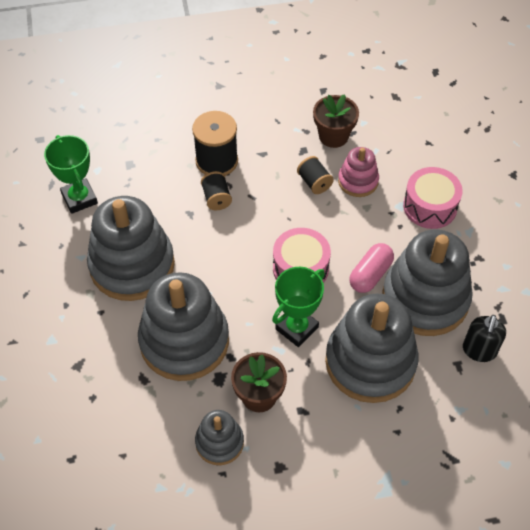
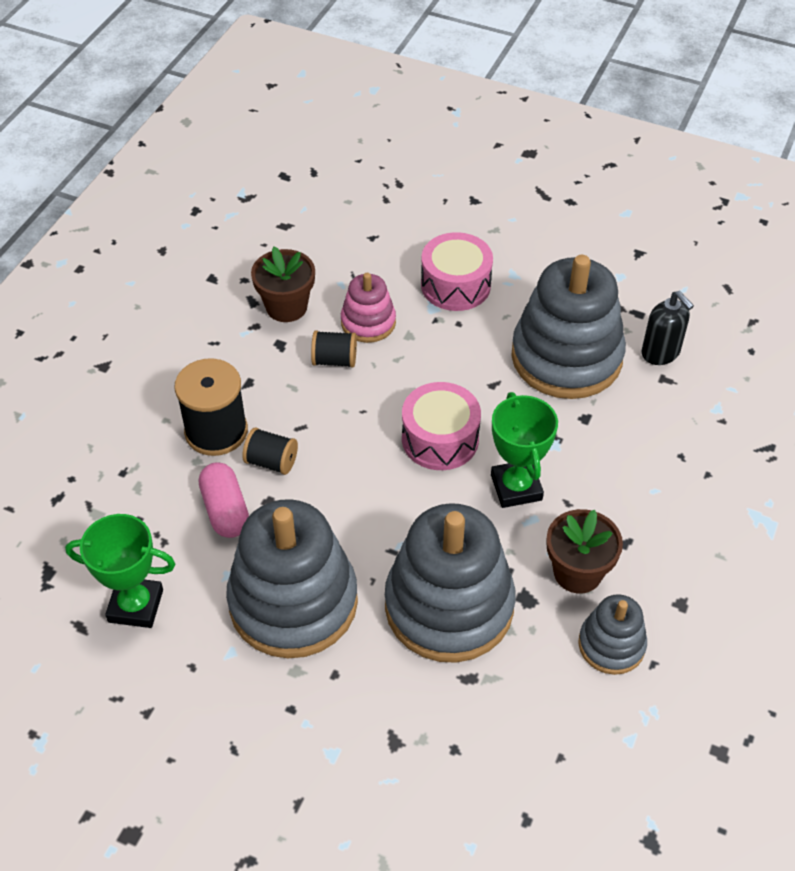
camera: 55 degrees left, 5 degrees down
grey stacking toy [325,294,419,403] -> none
pink capsule [349,243,394,293] -> pink capsule moved to [199,462,249,538]

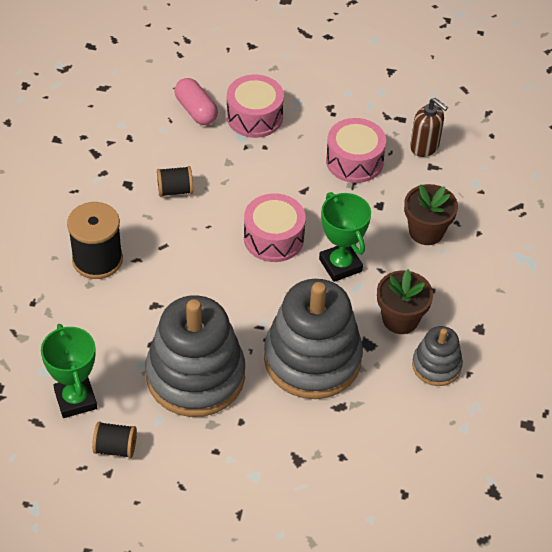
camera: 15 degrees left, 0 degrees up
green trophy [65,514,175,628] -> green trophy turned 75 degrees clockwise [41,324,97,418]
pink capsule [199,462,249,538] -> pink capsule moved to [174,78,218,125]
black spool [242,427,298,475] -> black spool moved to [92,422,137,458]
brown flower pot [251,246,315,322] -> brown flower pot moved to [404,184,458,245]
pink stacking toy [341,273,396,343] -> none
grey stacking toy [511,255,626,399] -> pink drum [326,118,386,183]
black soap dispenser [642,291,694,365] -> brown soap dispenser [410,98,448,157]

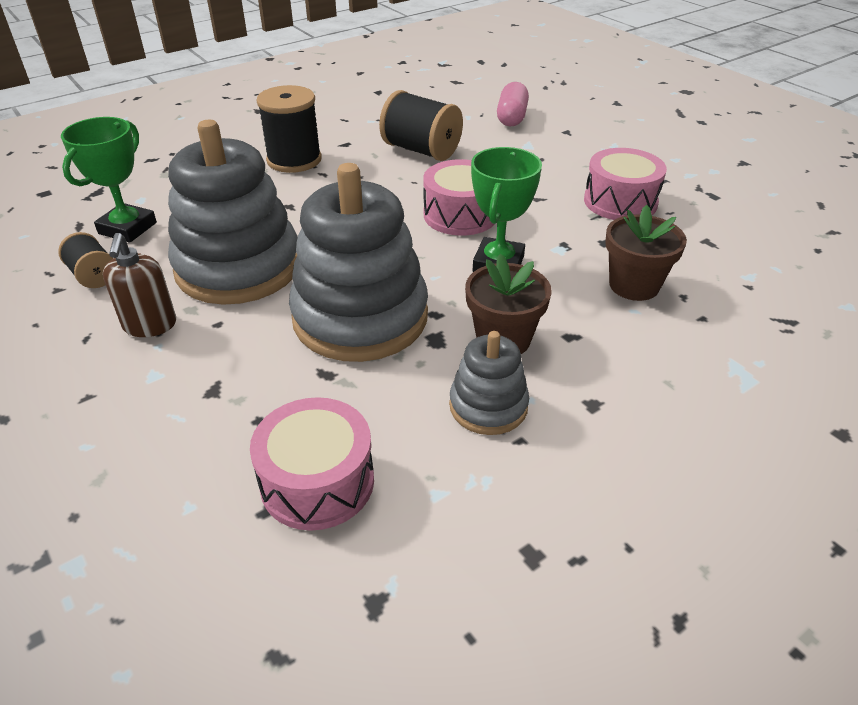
camera: 45 degrees right, 10 degrees down
black spool [157,166,193,197] -> black spool [379,90,463,161], size x1.74
pink drum [227,75,284,138] -> pink drum moved to [250,397,374,531]
brown soap dispenser [410,98,448,157] -> brown soap dispenser moved to [103,233,176,337]

